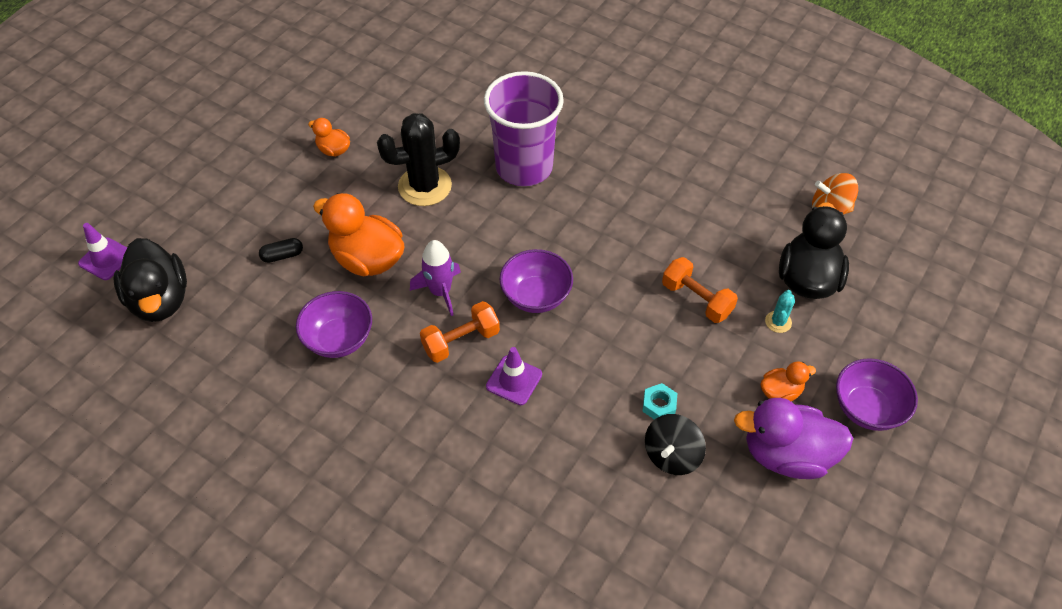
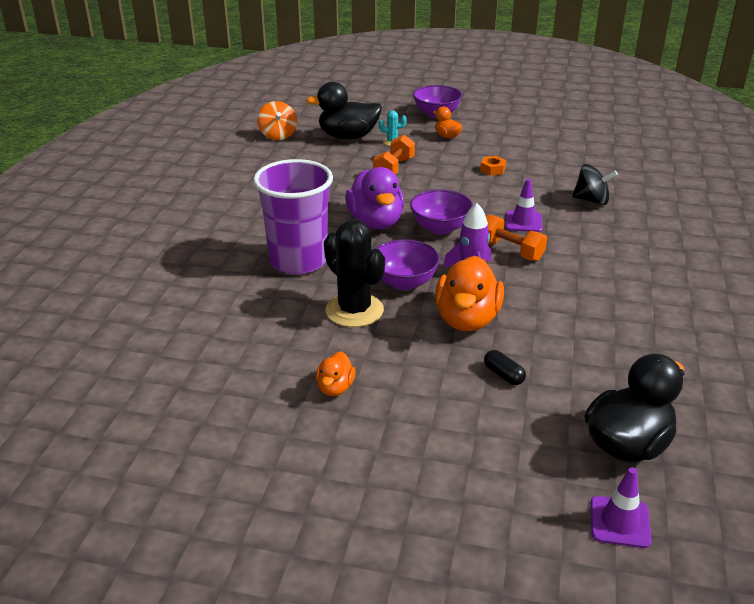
camera: 110 degrees left, 20 degrees down
purple bowl [296,291,372,358] -> purple bowl moved to [375,239,440,290]
turquoise nut [642,383,677,420] -> orange nut [480,156,506,176]
black spinning top [645,414,706,475] -> black spinning top moved to [572,164,618,205]
purple duck [734,398,853,479] -> purple duck moved to [345,167,404,229]

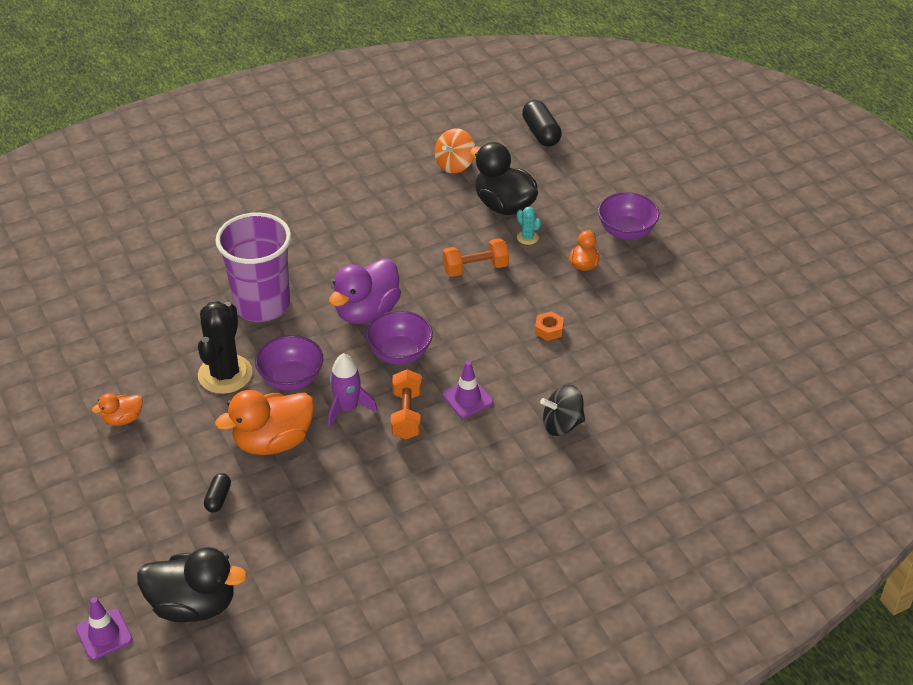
camera: 50 degrees right, 10 degrees up
black spinning top [572,164,618,205] -> black spinning top turned 105 degrees clockwise [540,385,585,436]
none -> black capsule [522,100,562,147]

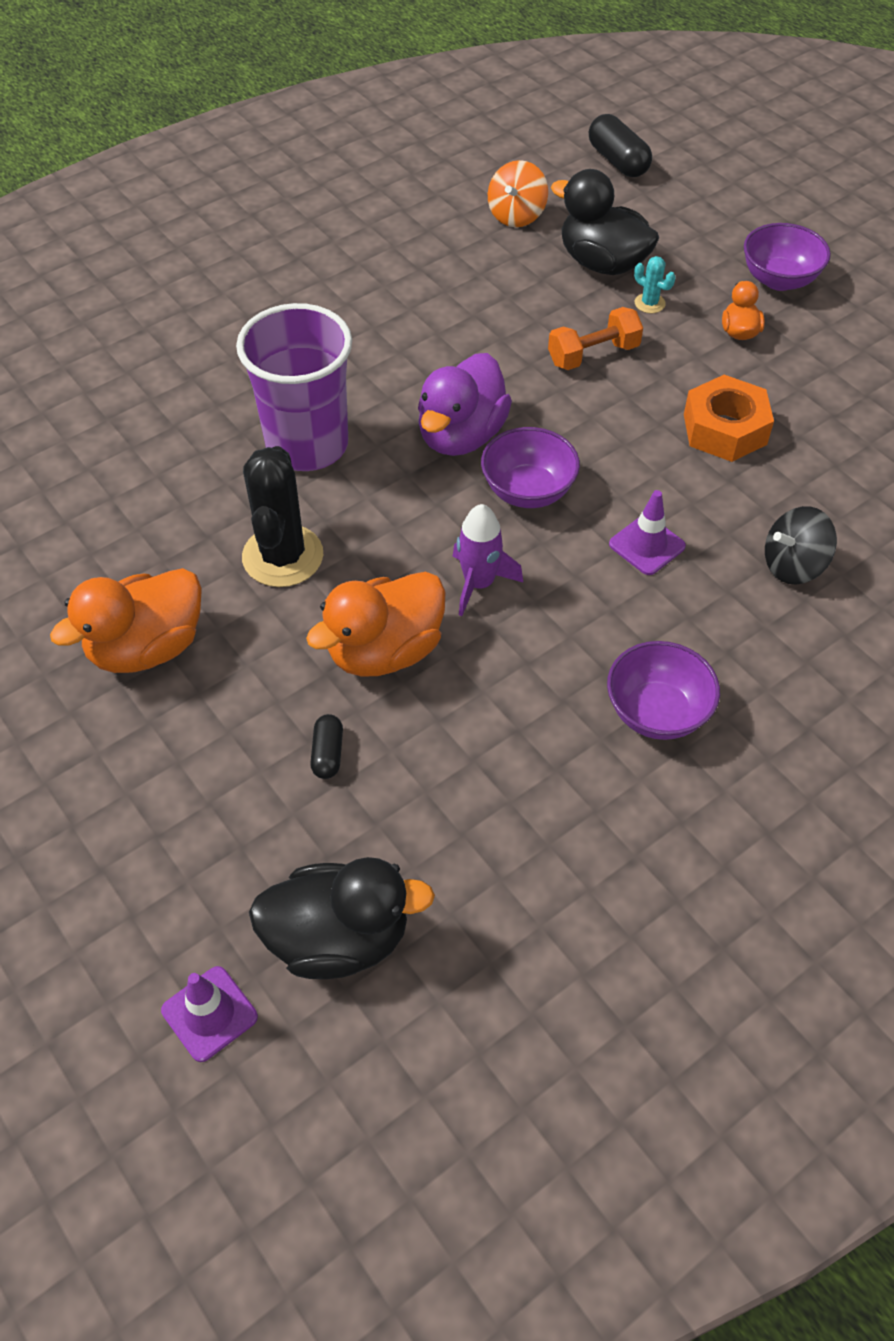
camera: 10 degrees left, 10 degrees up
orange duck [92,393,143,426] -> orange duck [50,568,202,673], size x1.96
purple bowl [255,335,323,391] -> purple bowl moved to [607,641,720,740]
orange dumbbell [391,369,422,439] -> none
orange nut [535,311,564,341] -> orange nut [684,375,774,462], size x2.01

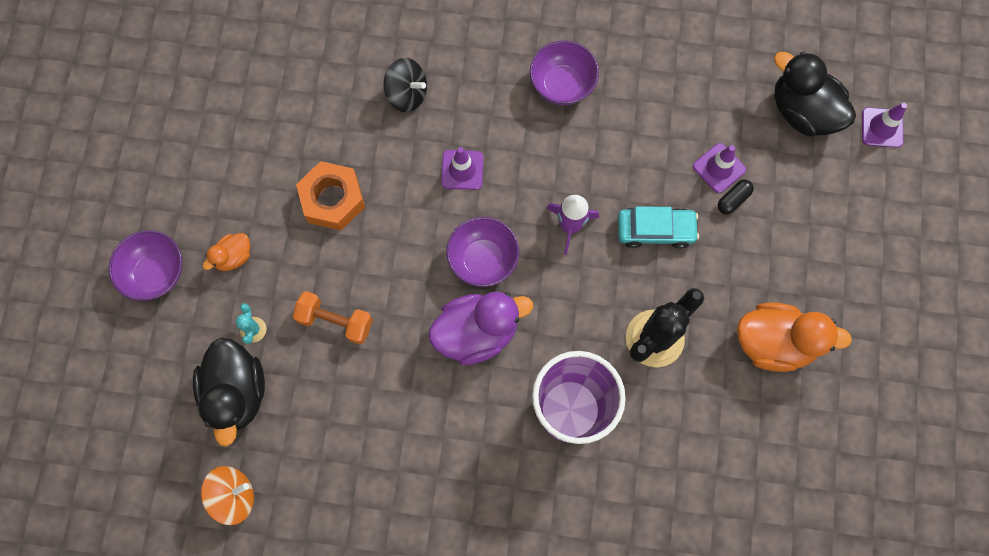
camera: 135 degrees left, 20 degrees up
orange duck [306,572,446,677] -> turquoise car [618,206,699,249]
black capsule [589,114,652,177] -> none
none -> purple traffic cone [693,143,746,193]

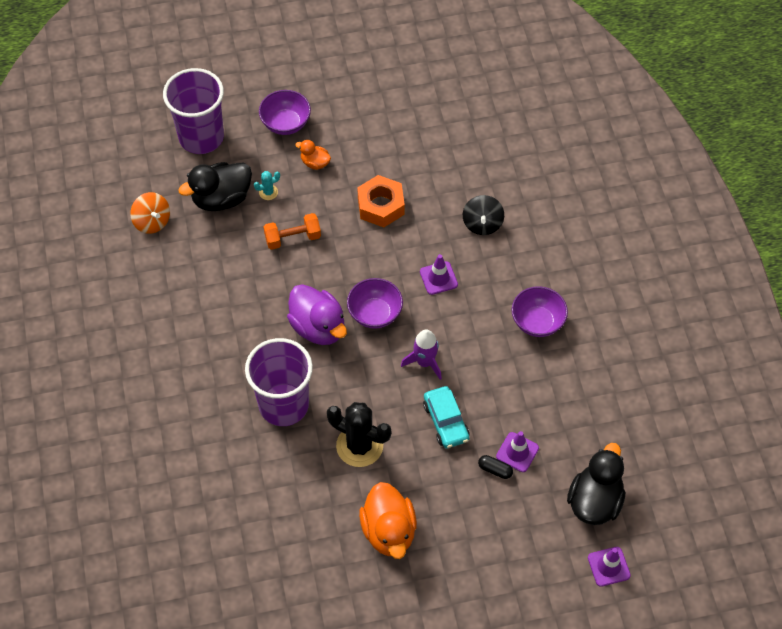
camera: 70 degrees right, 15 degrees down
orange dumbbell [293,291,373,345] -> orange dumbbell turned 75 degrees clockwise [264,213,321,250]
none -> purple cup [163,68,224,154]

